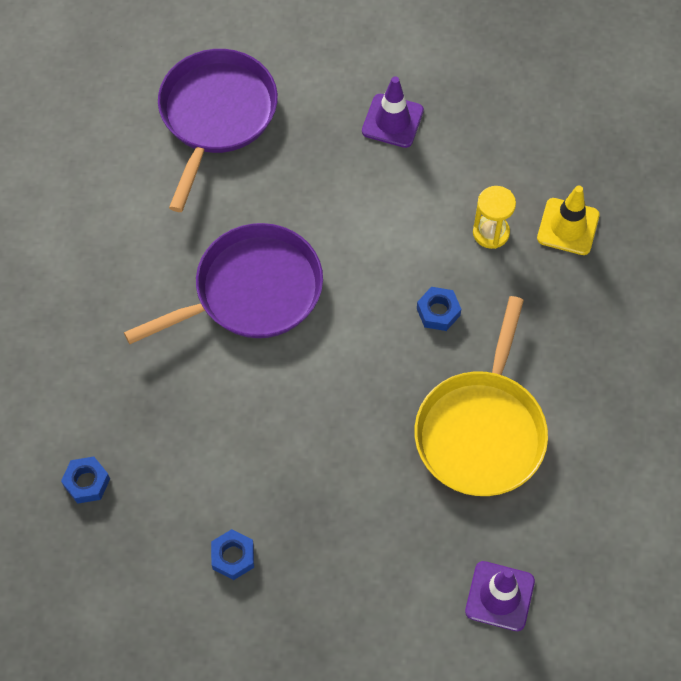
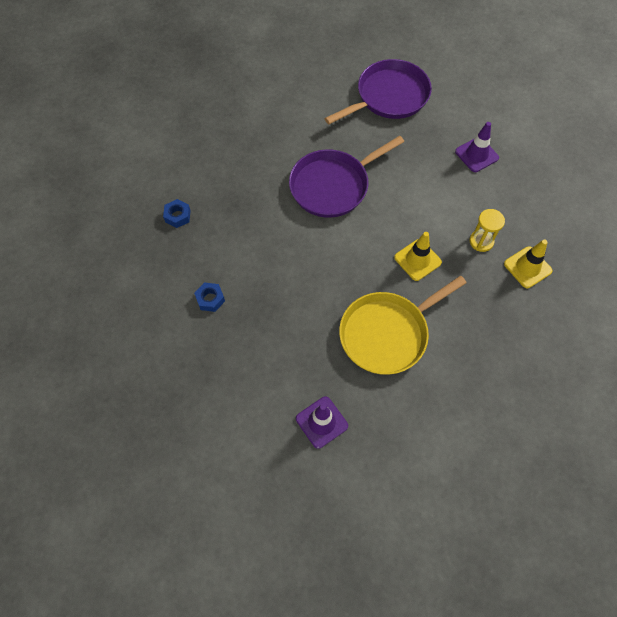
camera: 40 degrees right, 0 degrees up
purple pan [124,223,323,344] -> purple pan turned 135 degrees clockwise [289,136,404,218]
blue nut [417,287,461,331] -> yellow traffic cone [394,232,442,281]

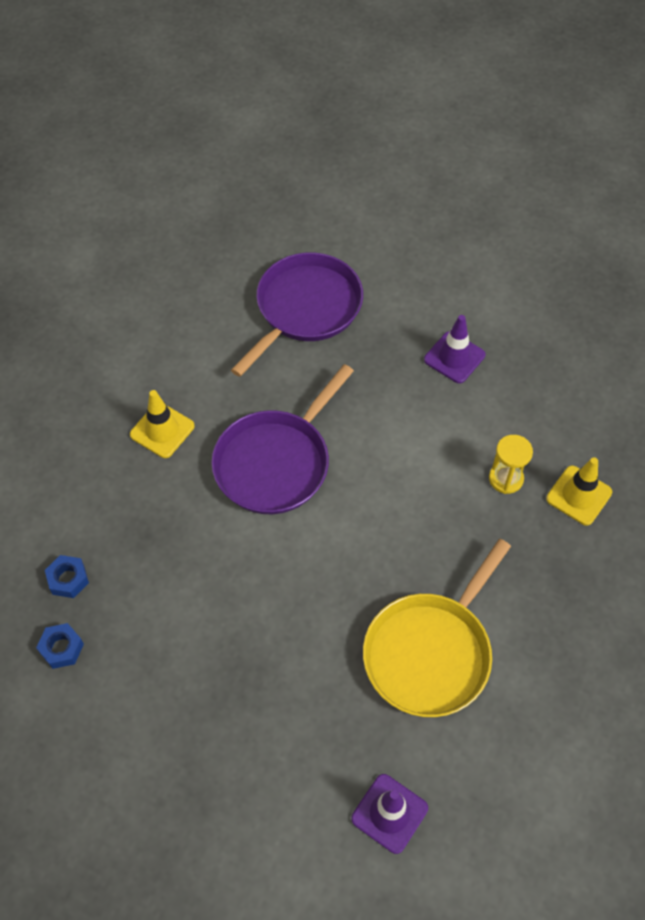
camera: 20 degrees left, 5 degrees down
blue nut [194,282,225,312] -> blue nut moved to [36,623,84,669]
yellow traffic cone [394,232,442,281] -> yellow traffic cone moved to [130,390,195,458]

